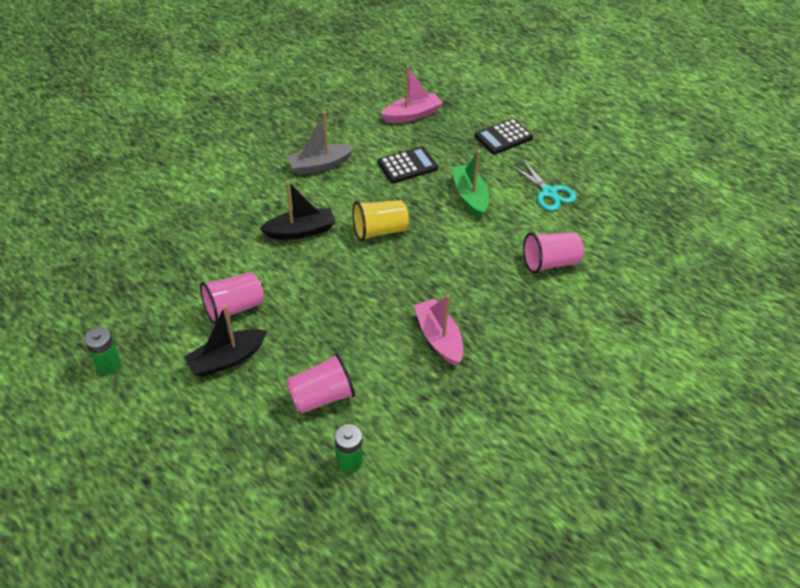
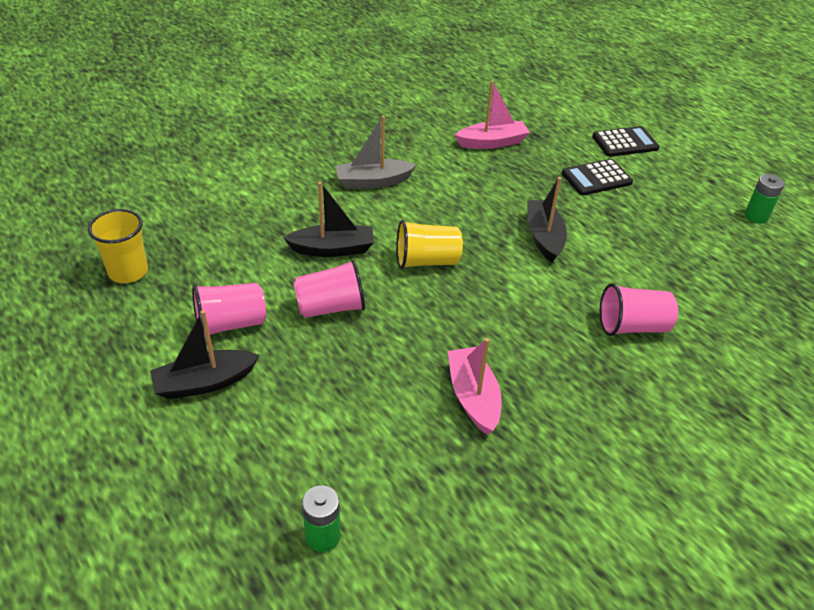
camera: 10 degrees right, 5 degrees down
green battery [84,327,121,374] -> green battery moved to [745,174,784,224]
pink cup [286,353,355,414] -> pink cup moved to [293,260,365,318]
black calculator [378,146,438,183] -> black calculator moved to [592,126,659,157]
green boat [452,150,489,218] -> black boat [527,177,567,262]
turquoise scissors [510,158,576,211] -> none
none -> yellow cup [88,209,148,283]

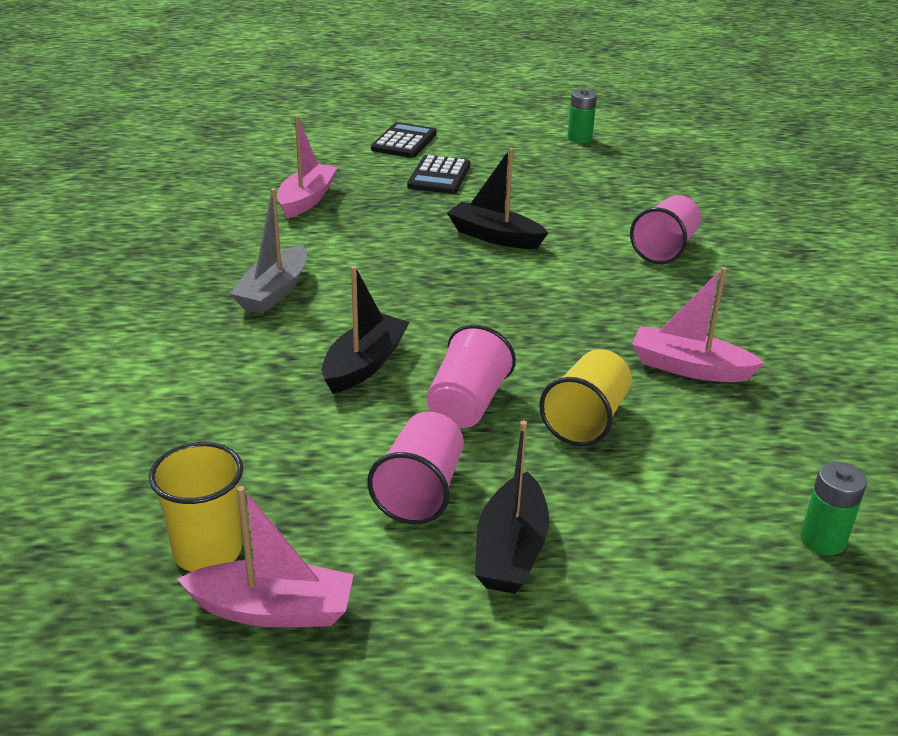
camera: 55 degrees left, 10 degrees down
yellow cup [397,220,463,269] -> yellow cup moved to [539,349,632,447]
none -> pink boat [177,486,354,627]

